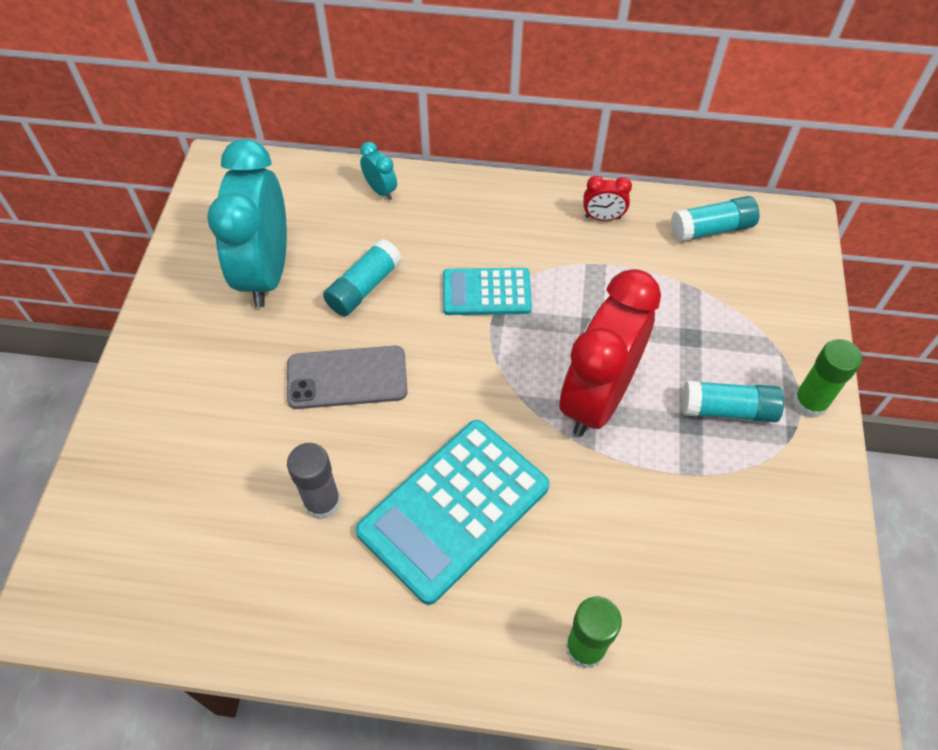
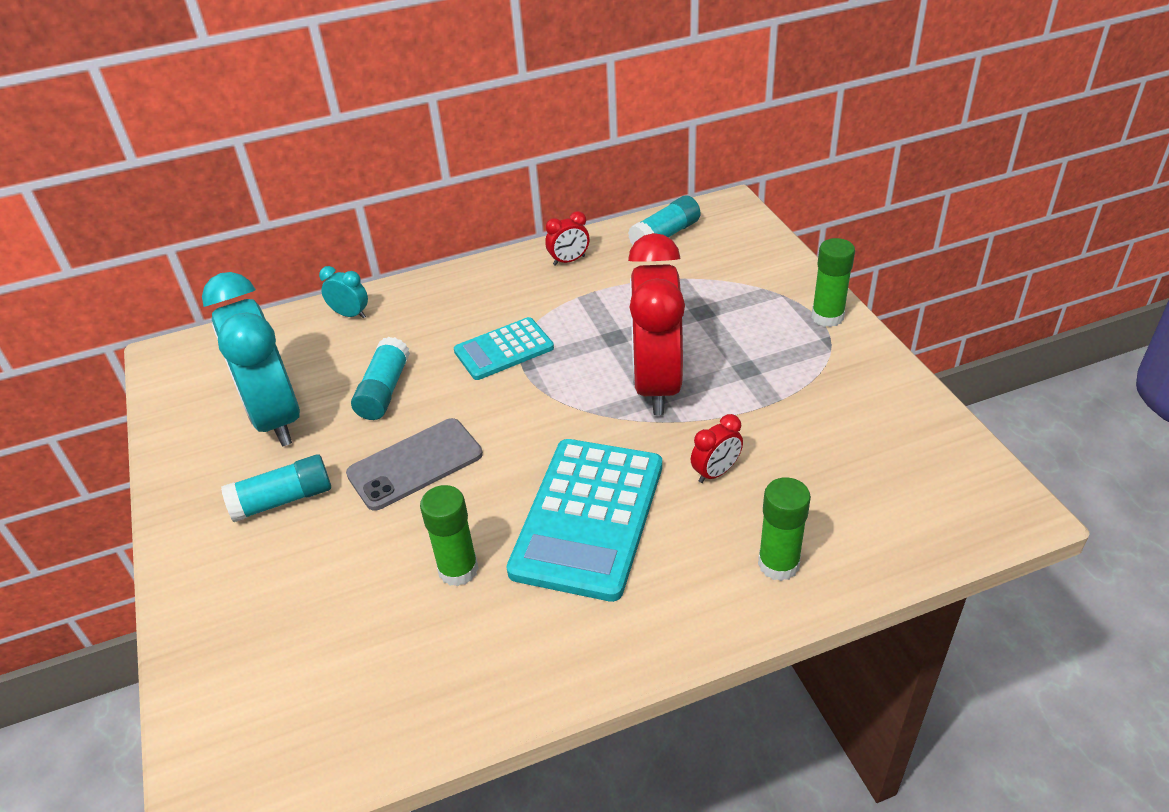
camera: 25 degrees left, 15 degrees down
grey glue stick [287,443,341,520] -> green glue stick [420,485,479,587]
turquoise glue stick [682,380,784,422] -> turquoise glue stick moved to [221,454,331,522]
none -> red clock [691,414,743,483]

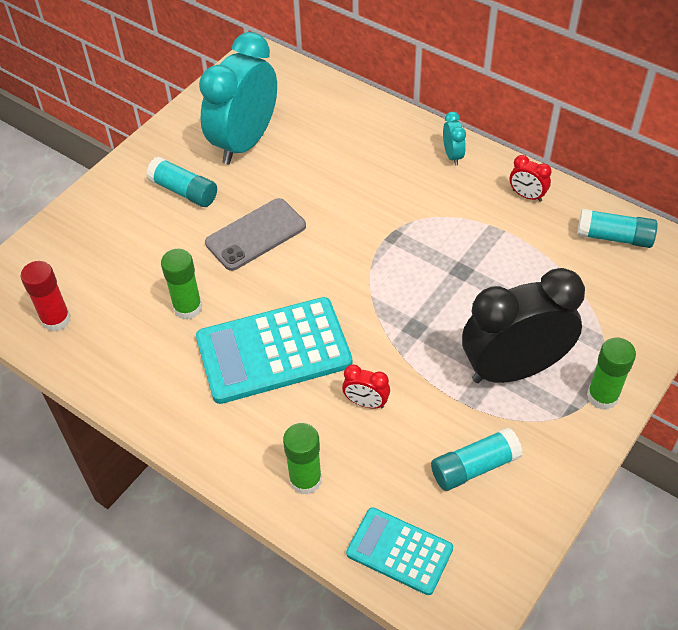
camera: 55 degrees right, 10 degrees up
turquoise clock [319,266,368,319] -> turquoise clock moved to [443,112,466,166]
grey phone [346,418,483,511] -> grey phone turned 60 degrees counterclockwise [205,198,306,271]
turquoise glue stick [351,337,410,420] -> turquoise glue stick moved to [431,427,523,491]
turquoise calculator [454,317,554,380] -> turquoise calculator moved to [346,507,453,595]
red clock [628,233,685,415] -> none
none -> red glue stick [21,261,71,332]
none -> black clock [462,268,585,383]

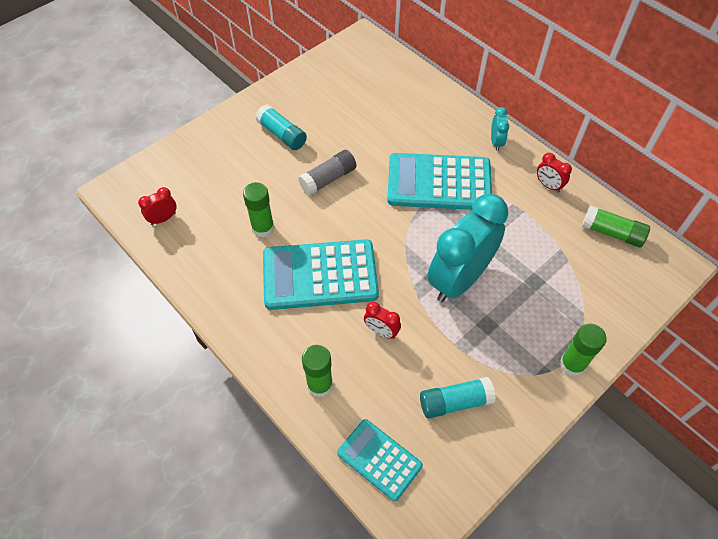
camera: 10 degrees right, 5 degrees up
red glue stick [21,261,71,332] -> red clock [138,187,176,225]
turquoise clock [199,32,277,164] -> turquoise clock moved to [427,194,508,302]
grey phone [205,198,306,271] -> grey glue stick [298,150,356,195]
black clock [462,268,585,383] -> none
turquoise glue stick [577,209,658,248] -> green glue stick [582,205,650,247]
none -> turquoise calculator [387,153,492,210]

